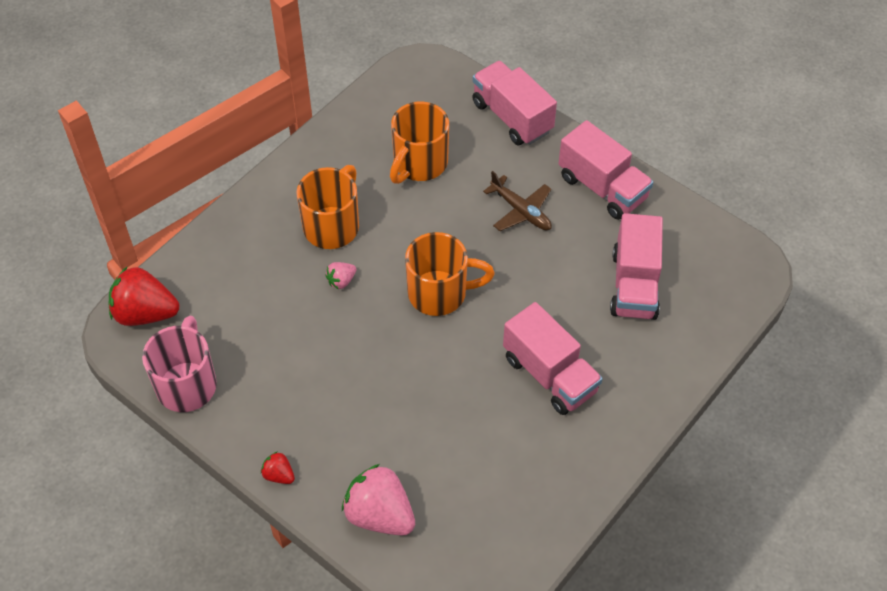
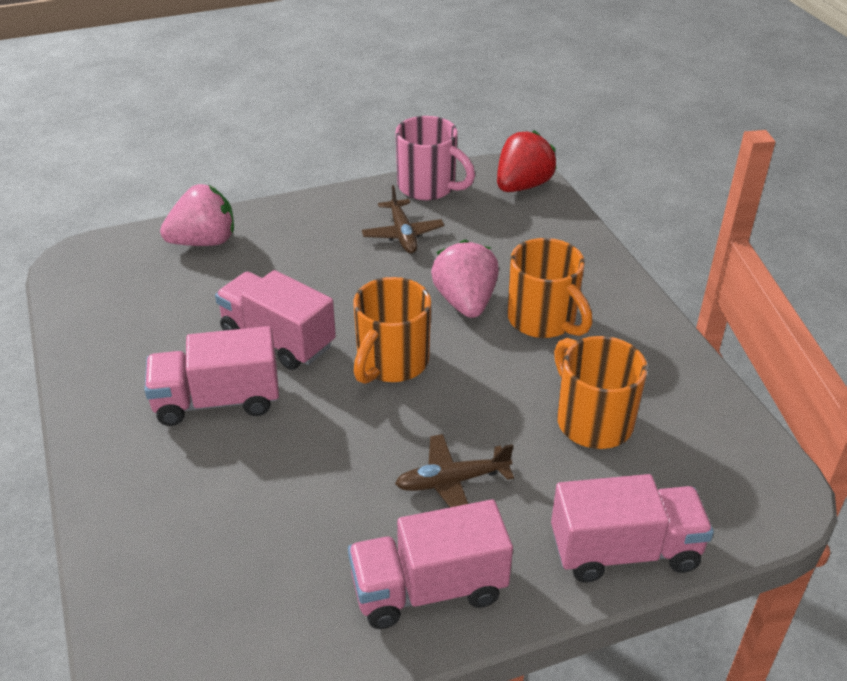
camera: 120 degrees right, 15 degrees down
red strawberry [261,451,295,484] -> none
pink strawberry [325,262,356,289] -> pink strawberry [431,240,499,318], size x2.11
pink truck [610,213,663,320] -> pink truck moved to [215,270,336,370]
none -> brown plane [362,185,444,253]

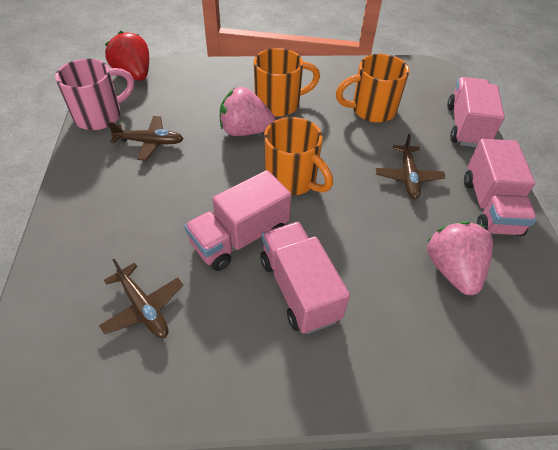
camera: 75 degrees left, 10 degrees up
pink truck [145,326,279,426] -> pink truck turned 150 degrees clockwise [260,222,350,334]
pink strawberry [160,184,234,246] -> pink strawberry moved to [427,221,493,295]
none -> brown plane [99,259,183,338]

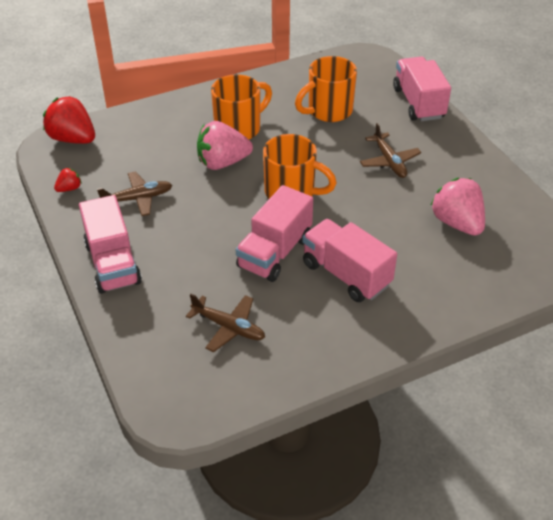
camera: 20 degrees left, 5 degrees down
pink mug [55,59,134,130] -> red strawberry [54,168,82,192]
pink truck [464,139,537,236] -> pink truck moved to [79,195,142,294]

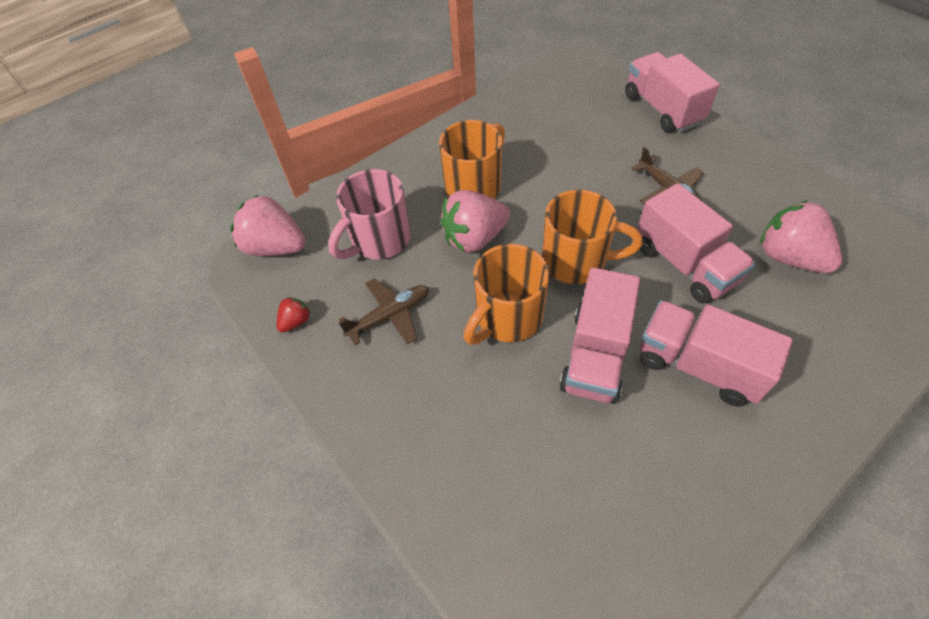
camera: 10 degrees left, 10 degrees up
red strawberry [43,96,95,144] -> pink strawberry [230,195,306,256]
pink truck [79,195,142,294] -> pink truck moved to [637,183,756,304]
brown plane [186,294,265,352] -> none
orange mug [295,56,357,122] -> orange mug moved to [464,244,550,345]
none -> pink mug [328,169,411,260]

